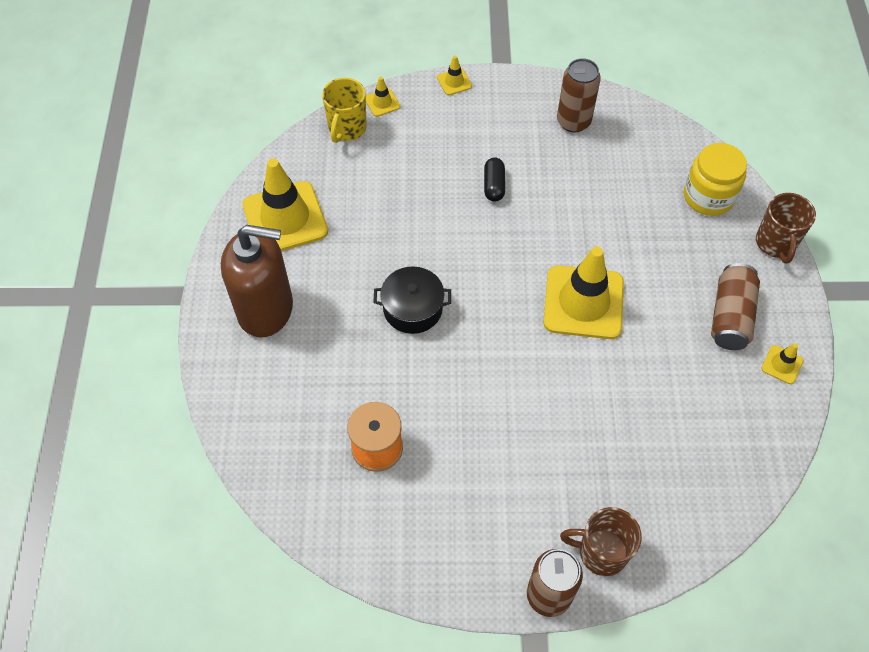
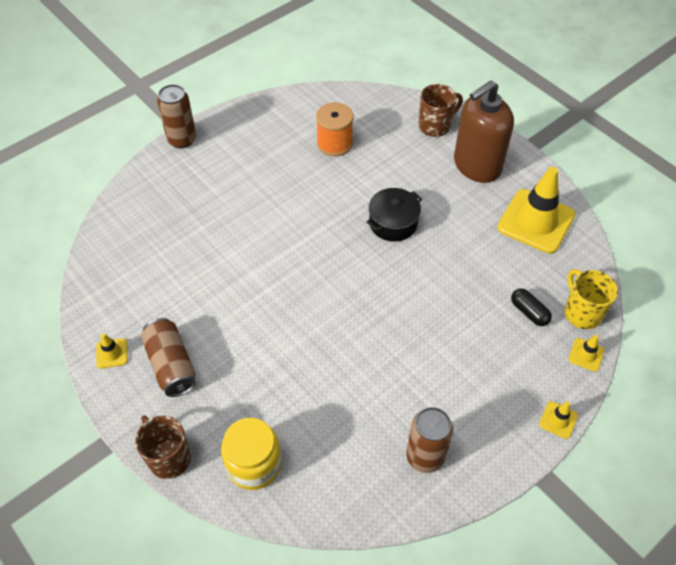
camera: 140 degrees right, 5 degrees down
black capsule [484,157,505,202] -> black capsule moved to [511,288,552,326]
yellow traffic cone [543,247,624,339] -> none
brown mug [560,507,642,576] -> brown mug moved to [419,84,463,137]

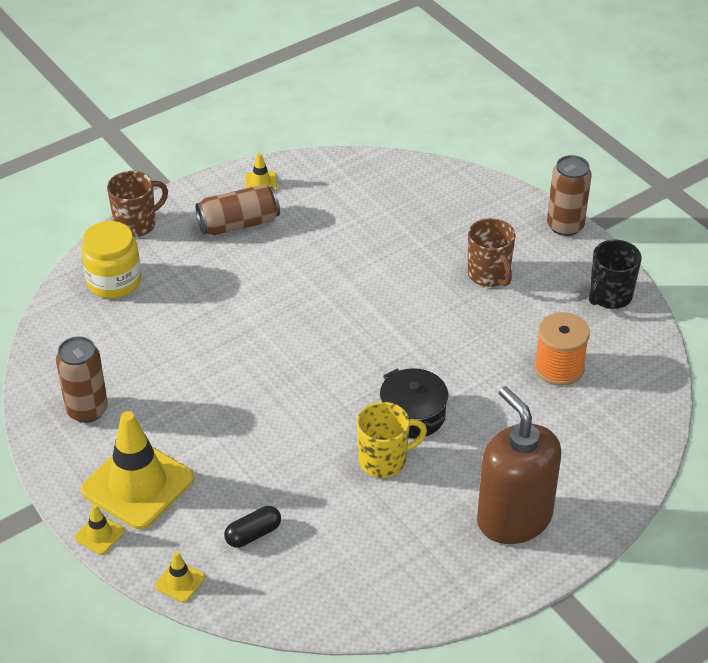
camera: 95 degrees right, 10 degrees down
brown mug [419,84,463,137] -> brown mug moved to [468,218,516,287]
yellow traffic cone [497,167,575,254] -> yellow traffic cone moved to [81,411,194,529]
yellow mug [565,269,618,329] -> yellow mug moved to [357,402,427,478]
none -> black mug [589,240,642,309]

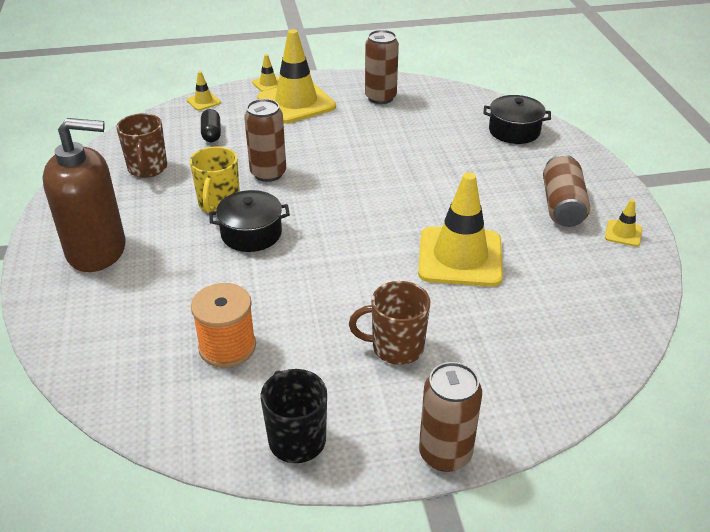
camera: 115 degrees right, 5 degrees down
yellow jar [81,221,142,298] -> black pot [483,95,551,144]
brown mug [107,171,168,237] -> brown mug moved to [116,113,167,178]
none -> brown can [244,99,286,182]
none -> yellow traffic cone [418,172,503,287]

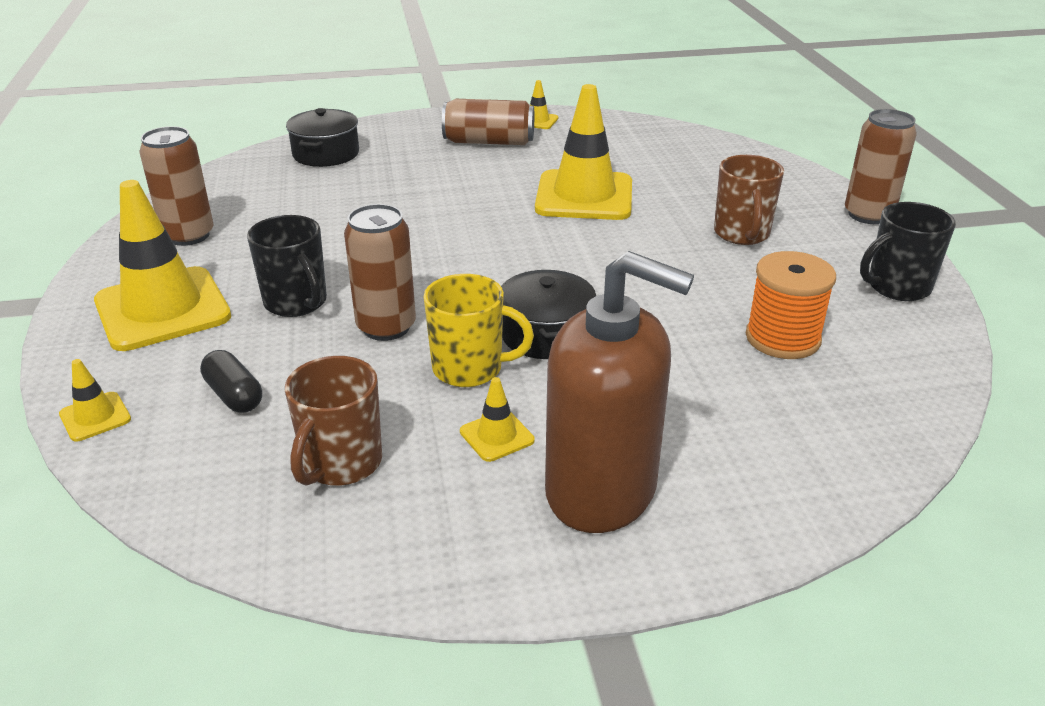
camera: 90 degrees left, 5 degrees down
brown soap dispenser [42,118,126,272] -> brown soap dispenser turned 120 degrees clockwise [545,251,694,533]
brown mug [116,113,167,178] -> brown mug turned 120 degrees clockwise [285,356,382,486]
black capsule [201,109,221,142] -> black capsule turned 60 degrees clockwise [200,350,262,413]
yellow traffic cone [252,54,279,92] -> yellow traffic cone moved to [460,377,535,462]
none -> black mug [247,215,327,317]

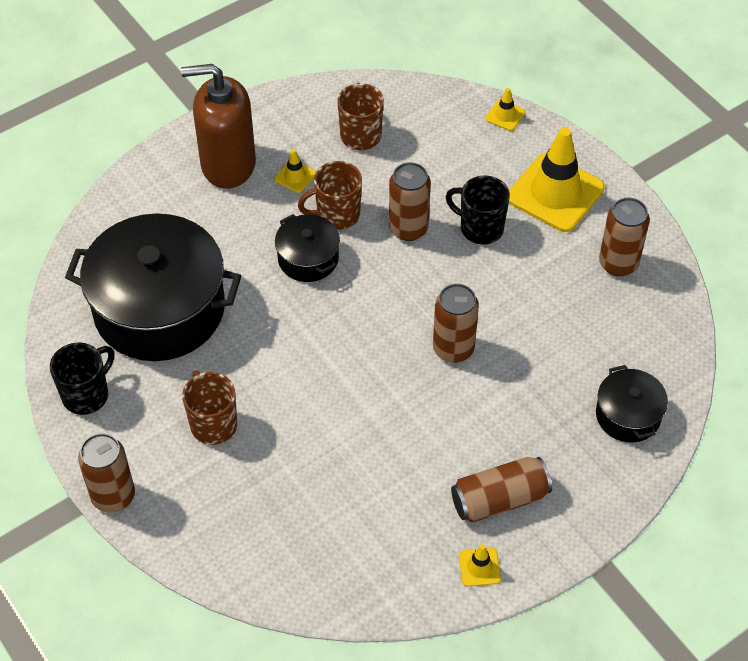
camera: 155 degrees right, 20 degrees up
black capsule [200,350,262,413] -> none
yellow mug [424,274,534,387] -> brown mug [298,161,362,230]
yellow traffic cone [535,84,632,220] -> none
orange spool [746,251,836,359] -> black pot [65,213,241,361]
none -> brown can [433,284,479,363]

